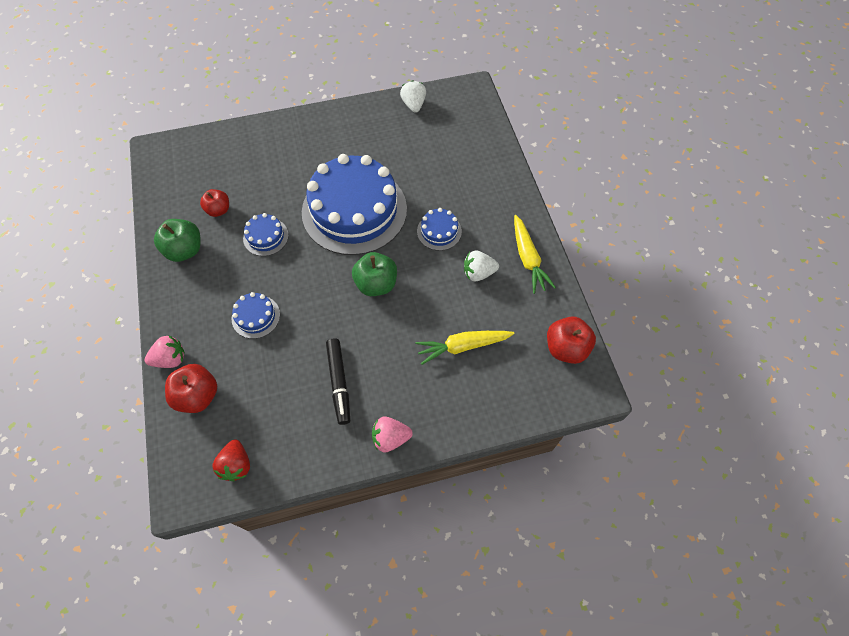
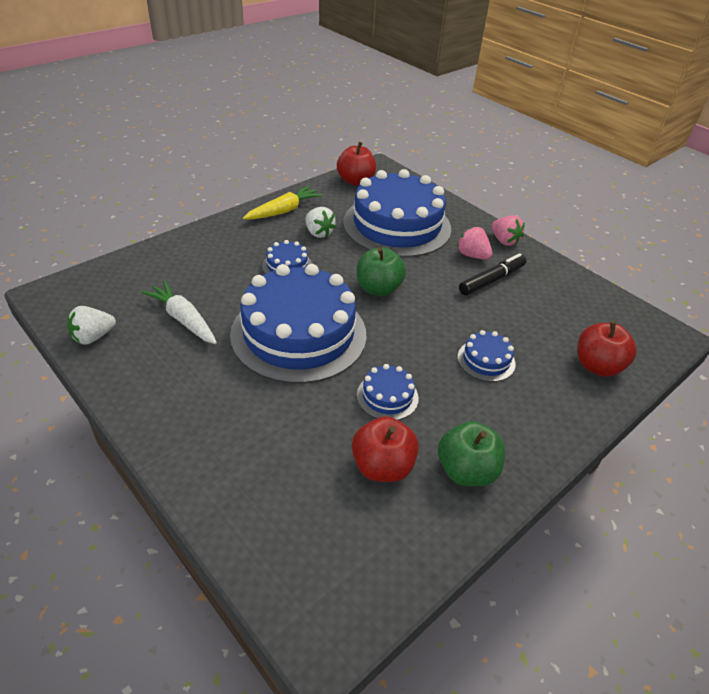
camera: 120 degrees left, 20 degrees down
pink strawberry [145,336,185,368] -> pink strawberry moved to [457,227,492,260]
red apple [200,189,229,217] -> red apple [352,416,419,482], size x1.51
red strawberry [212,439,250,481] -> none
yellow carrot [416,331,515,365] -> blue cake [343,169,451,258]
none -> white carrot [141,281,217,344]

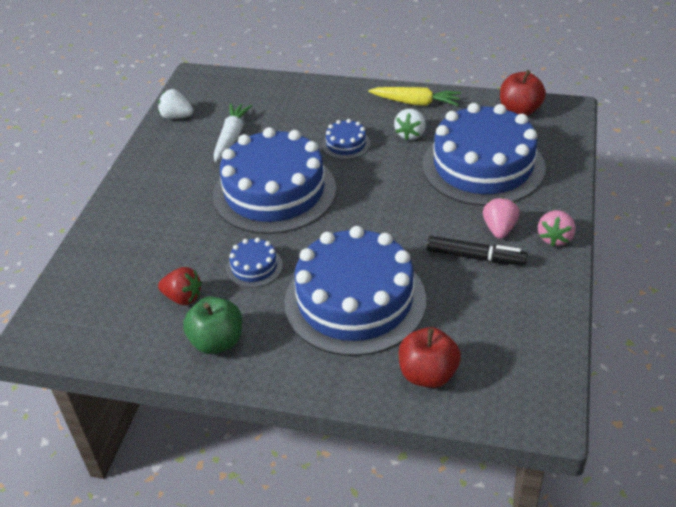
camera: 60 degrees right, 0 degrees up
red apple [352,416,419,482] -> red strawberry [158,267,202,305]
green apple [357,247,406,296] -> none
blue cake [458,330,516,382] -> blue cake [284,226,426,356], size x2.39

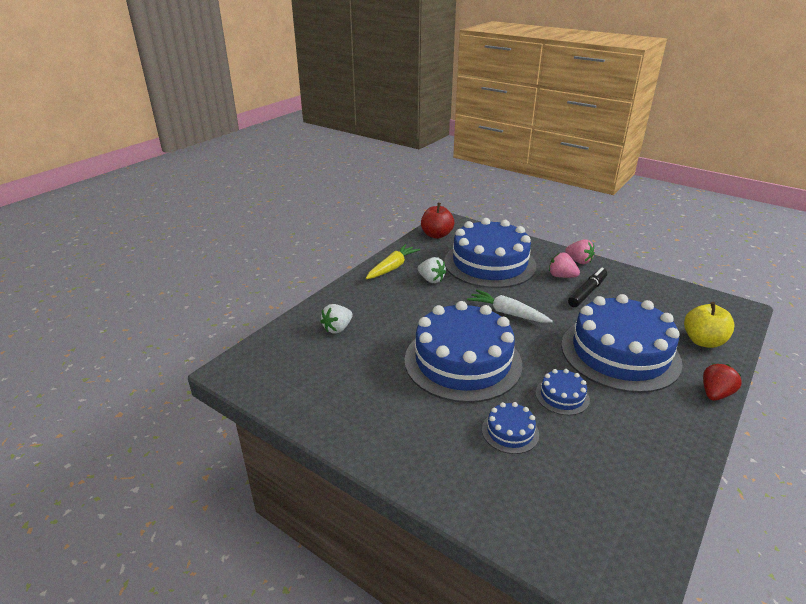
camera: 70 degrees left, 10 degrees down
white strawberry [158,89,193,119] -> white strawberry moved to [320,304,353,334]
red strawberry [158,267,202,305] -> red strawberry moved to [703,363,742,401]
green apple [183,296,242,354] -> none
white carrot [214,103,253,162] -> white carrot moved to [467,289,553,323]
blue cake [322,119,371,160] -> blue cake moved to [482,402,539,454]
red apple [399,327,461,388] -> yellow apple [684,302,735,348]

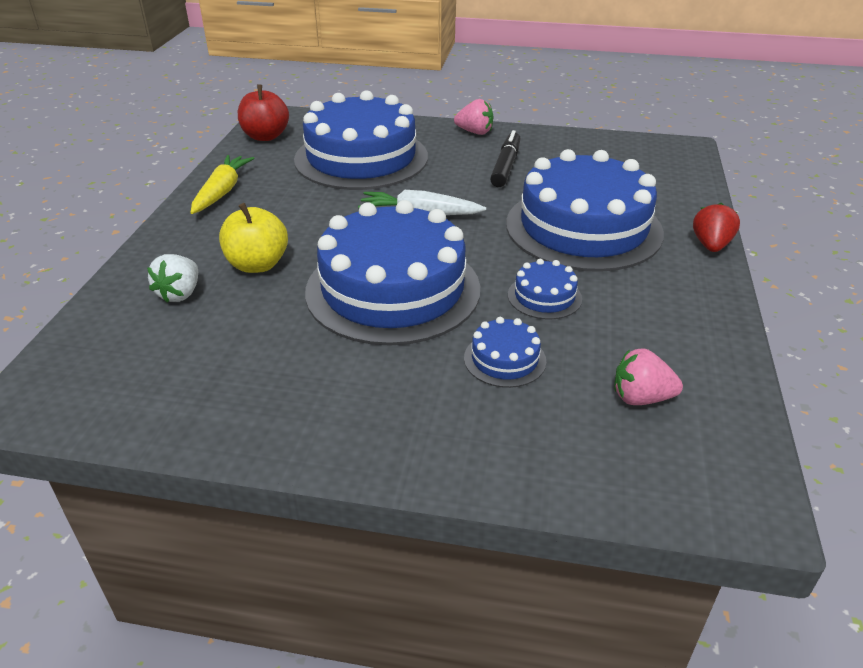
camera: 25 degrees left, 5 degrees up
white strawberry [418,257,446,283] -> none
pink strawberry [549,252,580,278] -> pink strawberry moved to [614,348,683,405]
yellow apple [684,302,735,348] -> yellow apple moved to [219,203,288,273]

